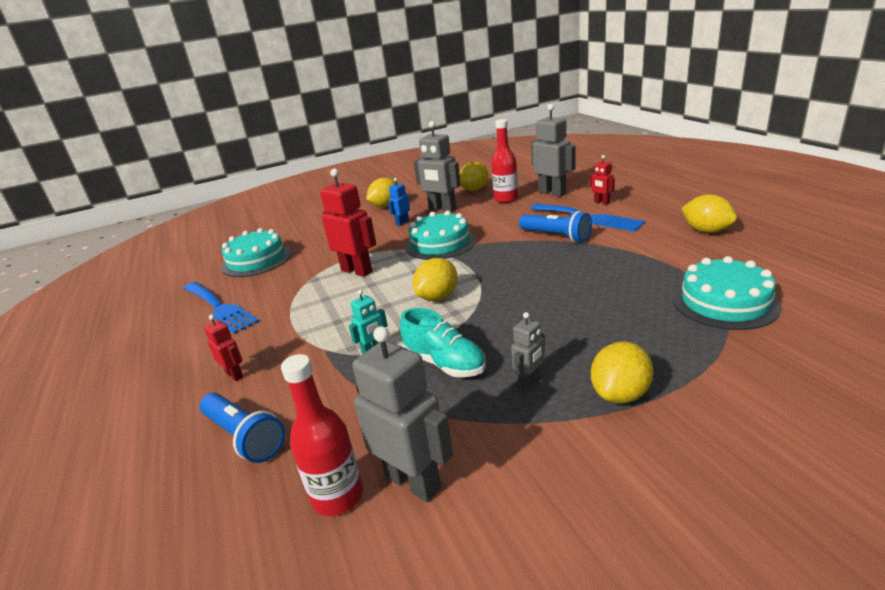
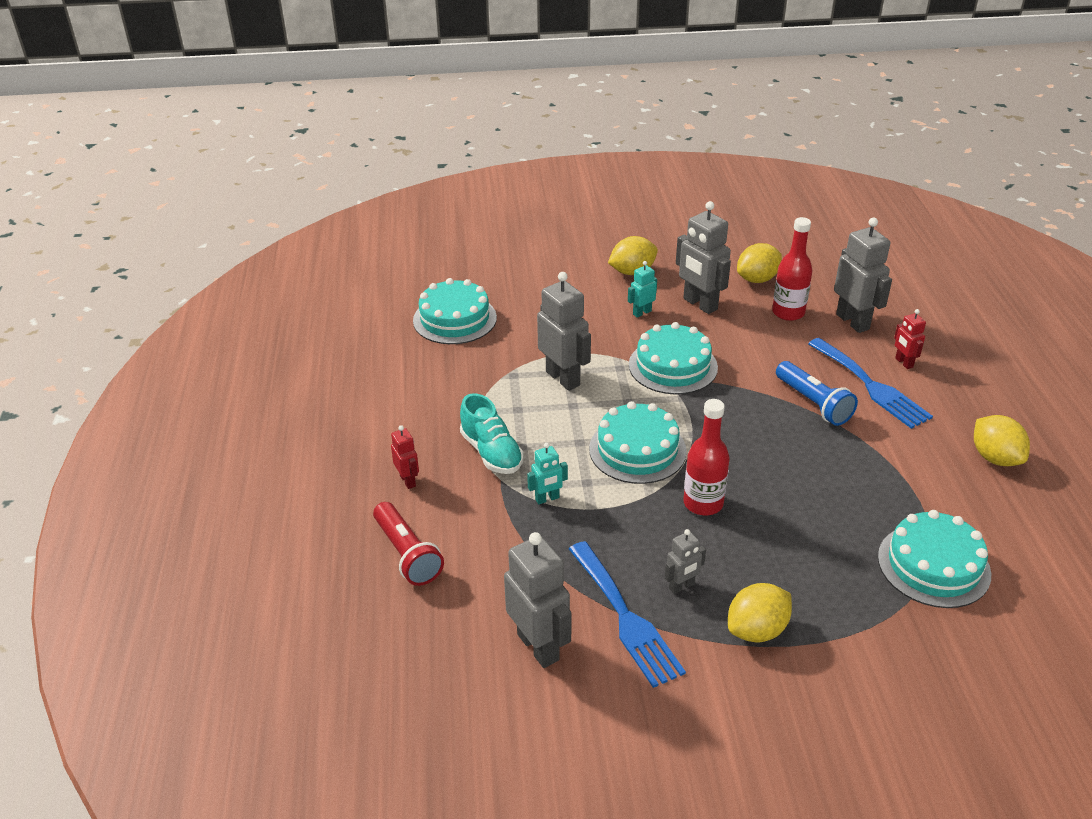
camera: 15 degrees right, 10 degrees up
blue fork [184,282,259,334] -> blue fork moved to [569,541,686,688]
blue flashlight [200,393,285,463] -> red flashlight [373,502,444,586]
red bottle [281,354,363,516] -> red bottle moved to [683,399,730,515]
red robot [320,169,376,277] -> grey robot [537,272,591,391]
blue robot [388,178,410,226] -> turquoise robot [628,261,657,318]
turquoise shoe [400,308,486,377] -> turquoise shoe moved to [460,393,524,474]
yellow lemon [413,258,458,301] -> turquoise cake [589,401,687,484]

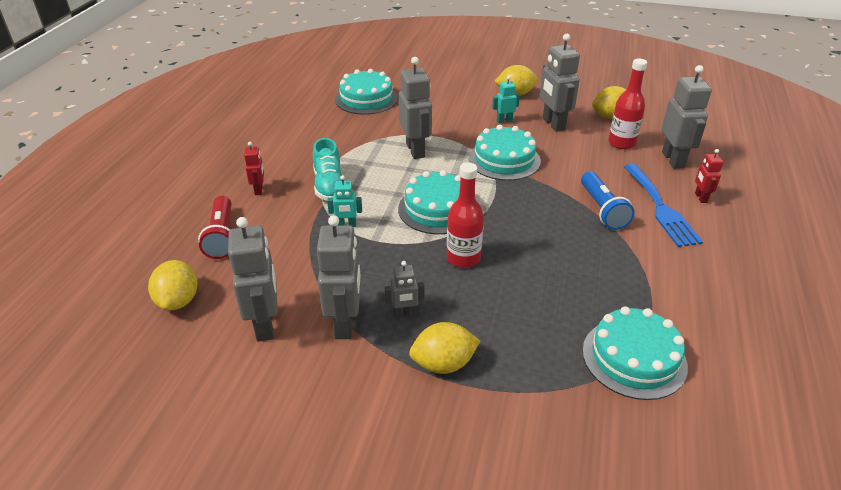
camera: 20 degrees right, 0 degrees up
blue fork [569,541,686,688] -> grey robot [317,215,361,339]
yellow lemon [974,415,1030,466] -> yellow lemon moved to [148,260,197,311]

